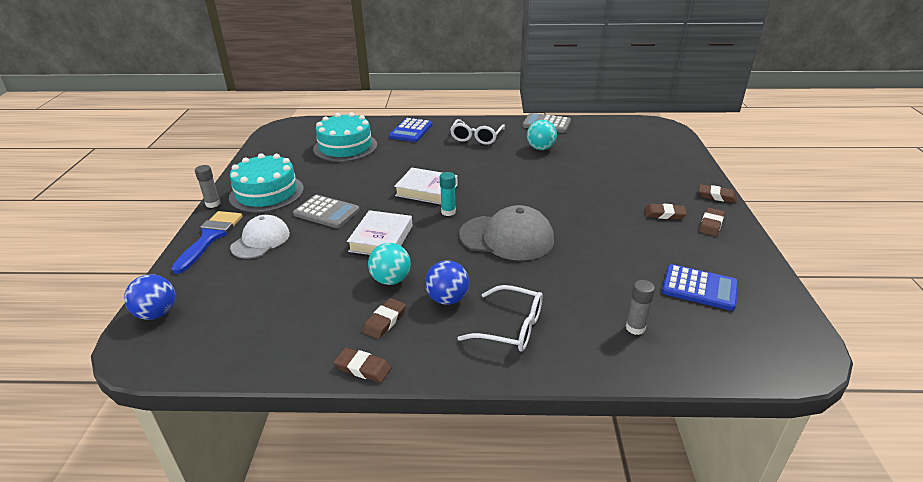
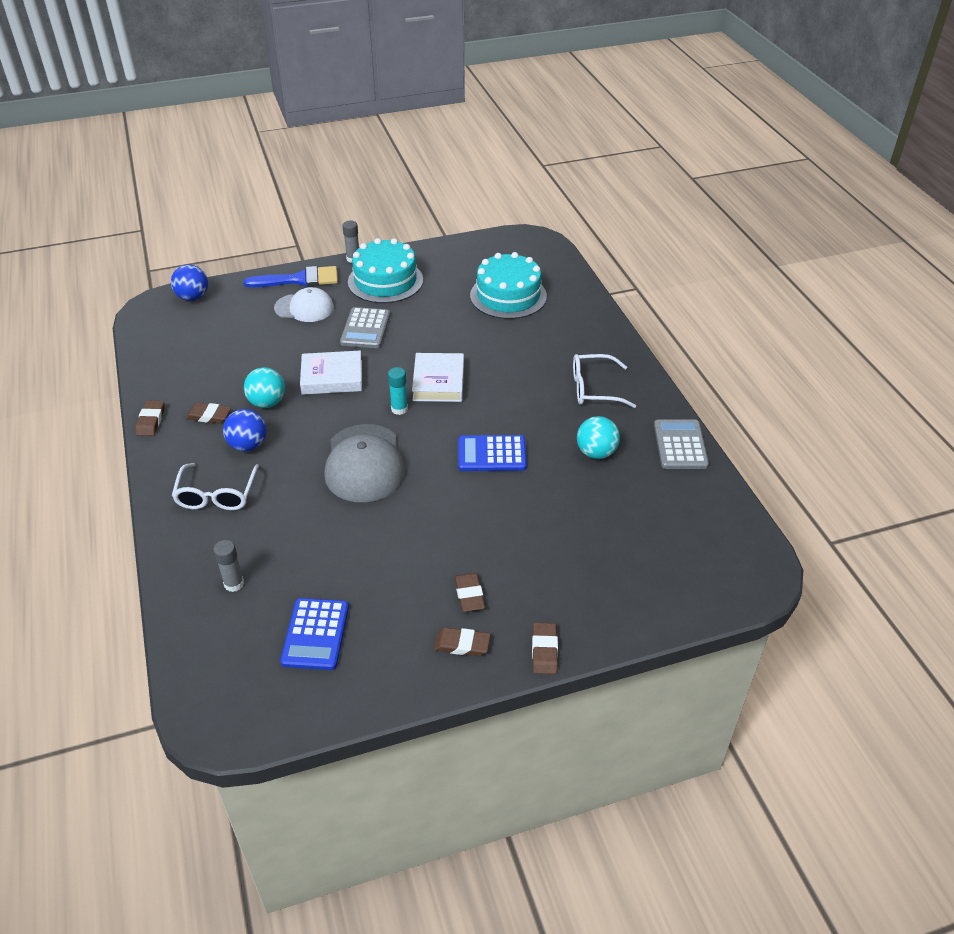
camera: 70 degrees right, 10 degrees up
blue calculator [389,118,433,142] -> blue calculator moved to [458,435,527,471]

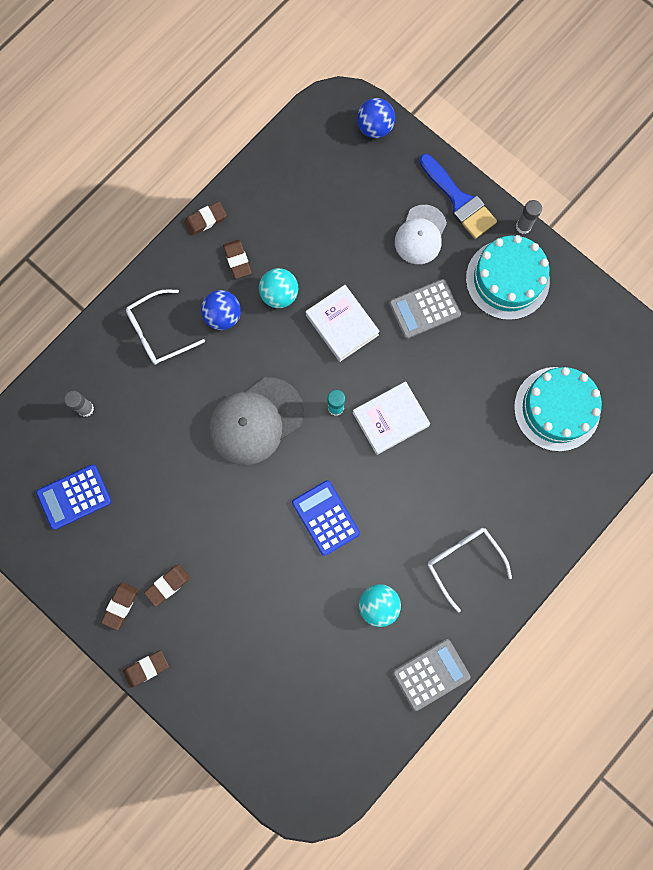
camera: 60 degrees right, 35 degrees up
white cap [274,287,334,322] -> white cap turned 45 degrees clockwise [395,205,447,264]
brown eraser [434,627,491,656] -> brown eraser turned 45 degrees clockwise [101,582,138,630]

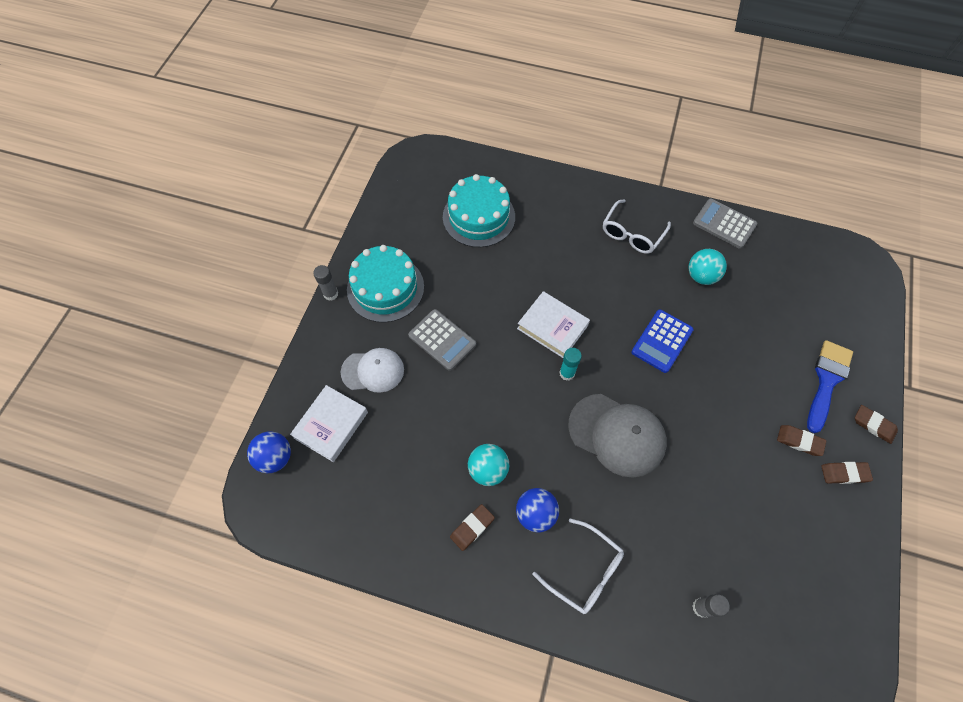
camera: 115 degrees left, 15 degrees down
blue calculator [36,465,111,530] -> none
brown eraser [184,202,227,236] -> none
white book [306,285,380,362] -> white book moved to [290,385,368,462]
blue brush [419,154,497,239] -> blue brush moved to [807,340,853,433]

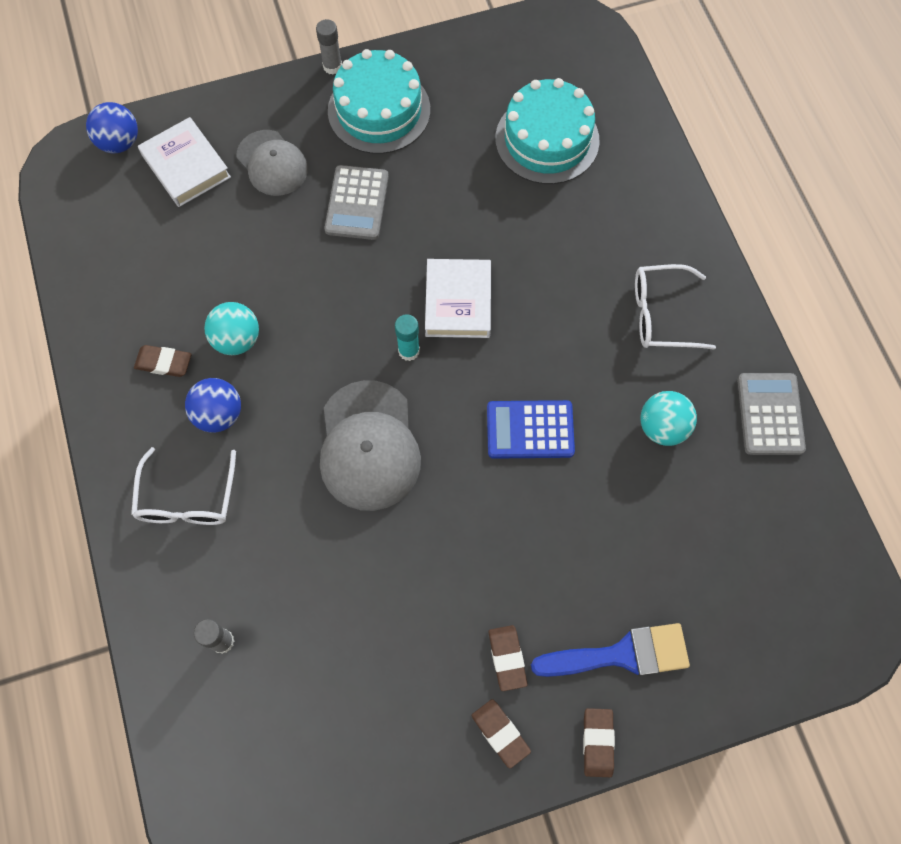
camera: 55 degrees right, 5 degrees up
white book [290,385,368,462] -> white book turned 60 degrees clockwise [138,117,231,207]
white cap [341,348,404,393] -> grey cap [236,130,308,196]

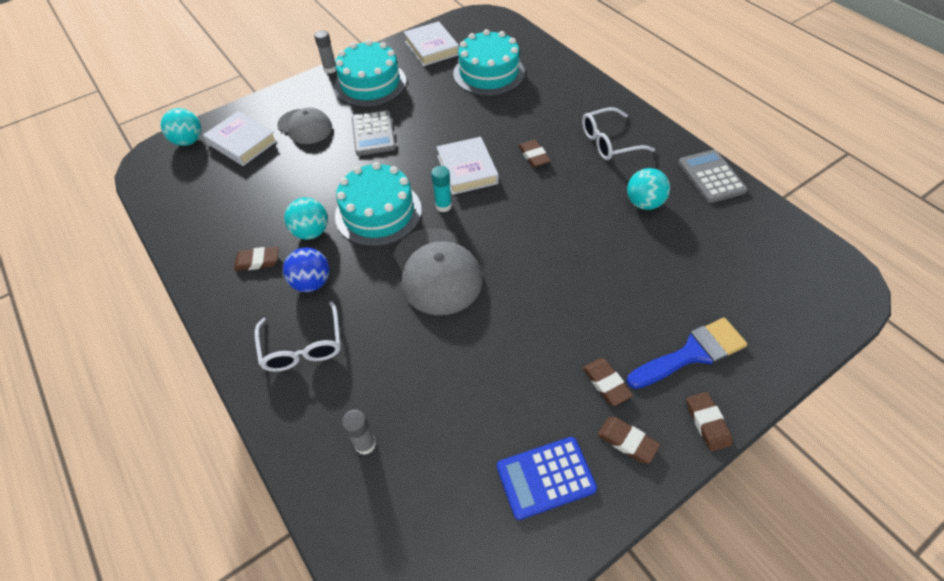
camera: 15 degrees left, 15 degrees down
blue ball [86,102,138,153] -> turquoise ball [161,108,201,146]
blue calculator [487,400,575,459] -> blue calculator moved to [497,437,597,520]
none -> turquoise cake [335,162,422,246]
none -> white book [404,21,459,66]
none -> brown eraser [518,140,551,167]

